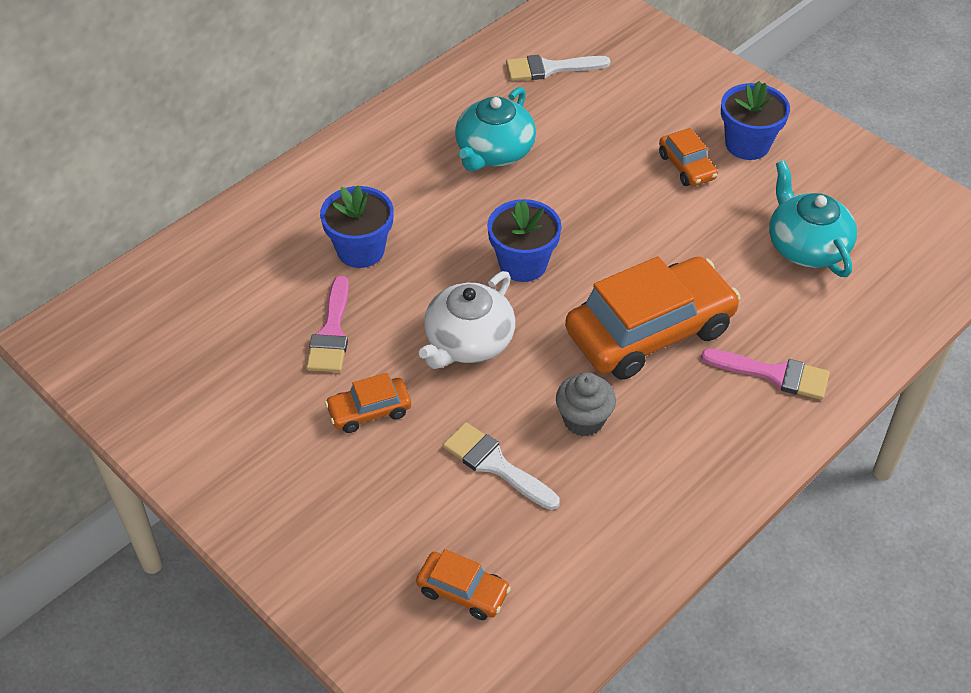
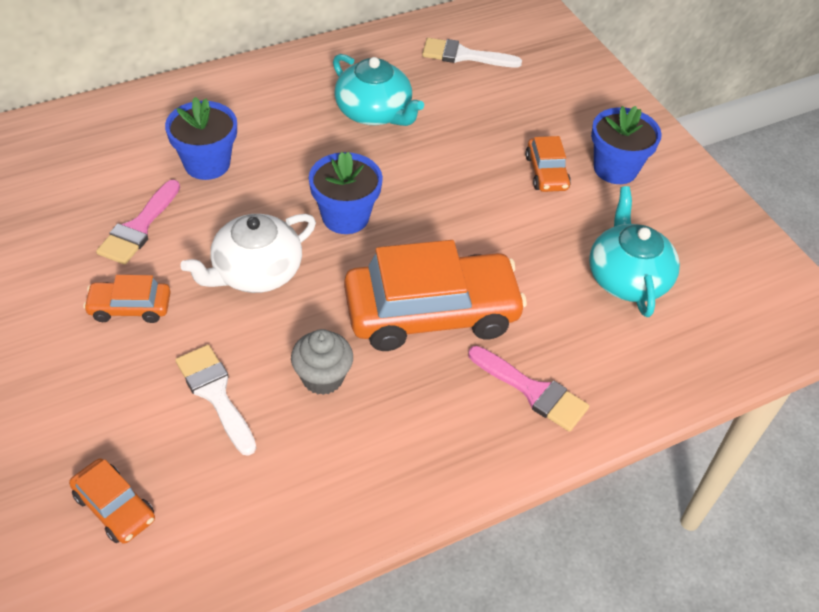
camera: 15 degrees right, 0 degrees up
turquoise teapot [455,87,536,171] -> turquoise teapot turned 90 degrees counterclockwise [333,54,424,126]

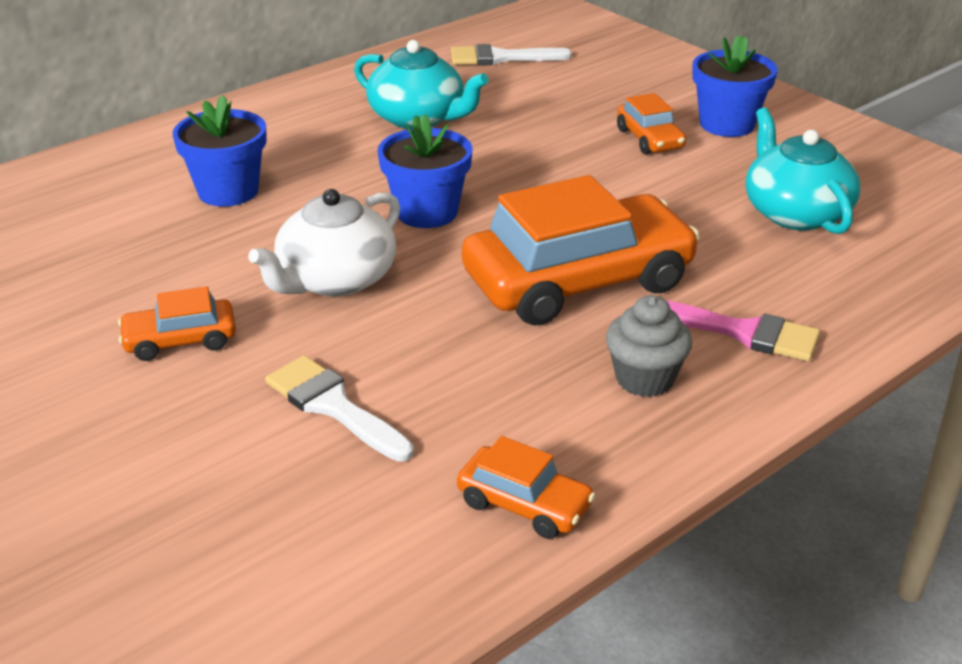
camera: 10 degrees left, 15 degrees down
orange car [69,458,155,544] -> orange car moved to [457,436,595,539]
pink brush [96,180,180,265] -> none
grey cupcake [291,329,353,395] -> grey cupcake moved to [606,295,692,397]

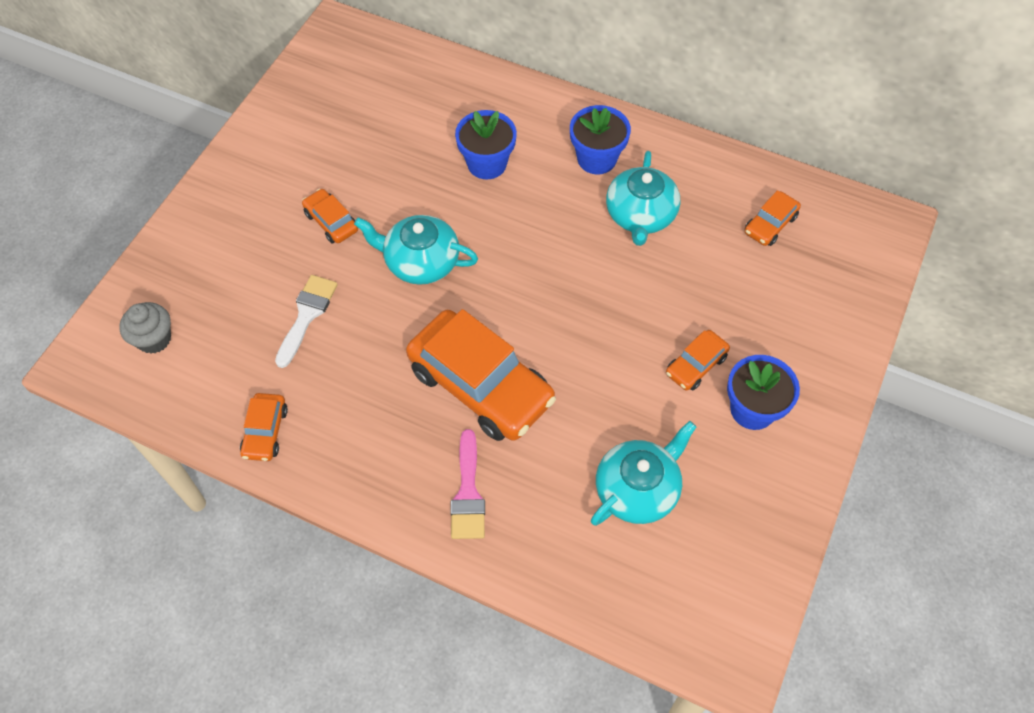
camera: 65 degrees right, 25 degrees up
white teapot [248,189,400,297] -> turquoise teapot [354,215,478,285]
blue flower pot [377,114,473,228] -> blue flower pot moved to [570,105,631,174]
white brush [451,44,572,66] -> orange car [745,190,801,246]
grey cupcake [606,295,692,397] -> grey cupcake moved to [119,302,171,354]

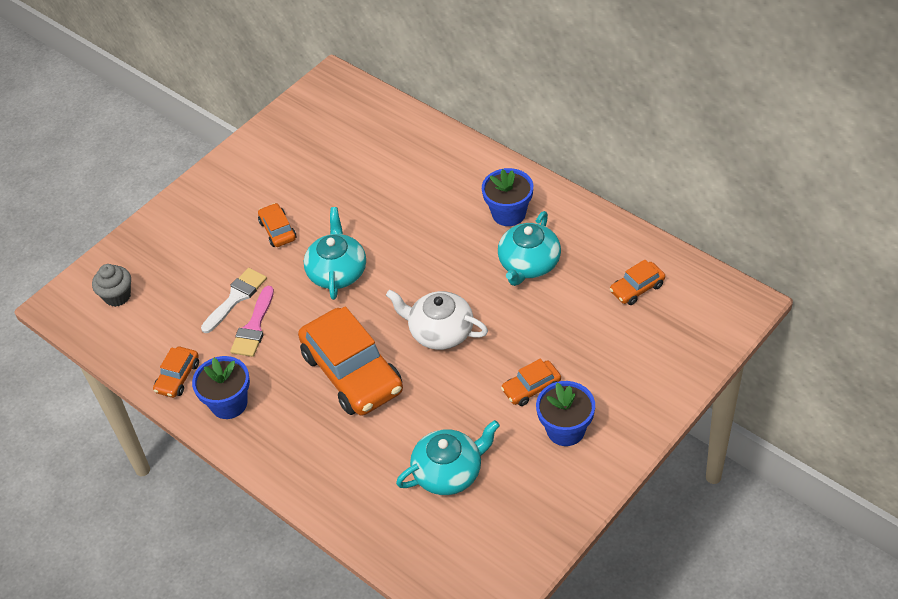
camera: 20 degrees right, 10 degrees down
turquoise teapot [354,215,478,285] -> turquoise teapot turned 60 degrees clockwise [304,207,366,300]
pink brush [450,429,485,539] -> pink brush moved to [230,286,274,357]
blue flower pot [455,110,517,179] -> blue flower pot moved to [192,356,250,419]
none -> white teapot [386,290,488,350]

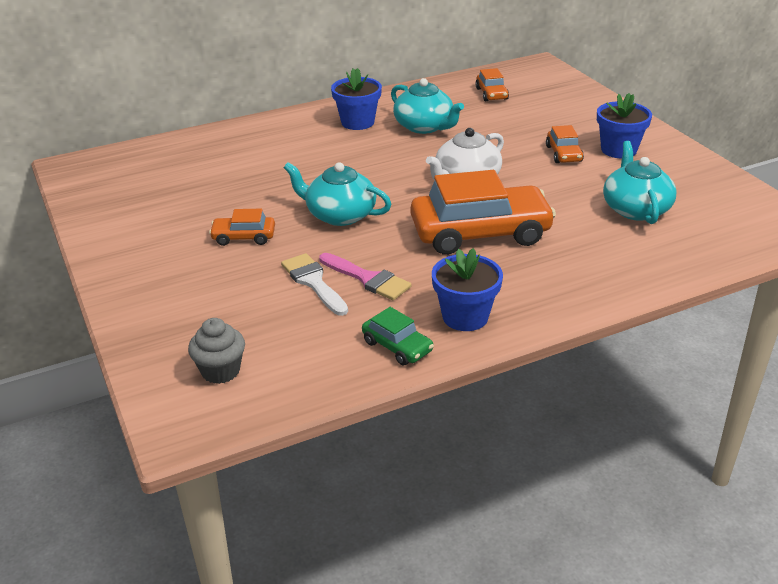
camera: 70 degrees left, 15 degrees down
orange car [153,347,199,398] -> green car [362,307,434,365]

